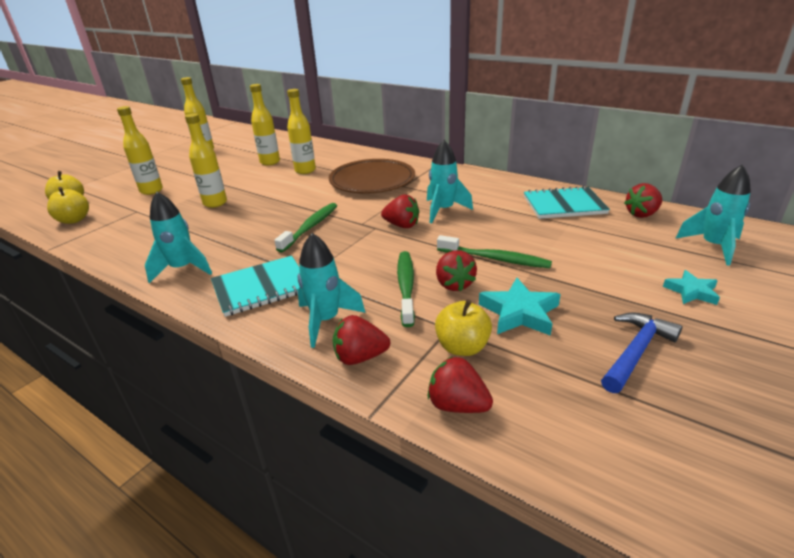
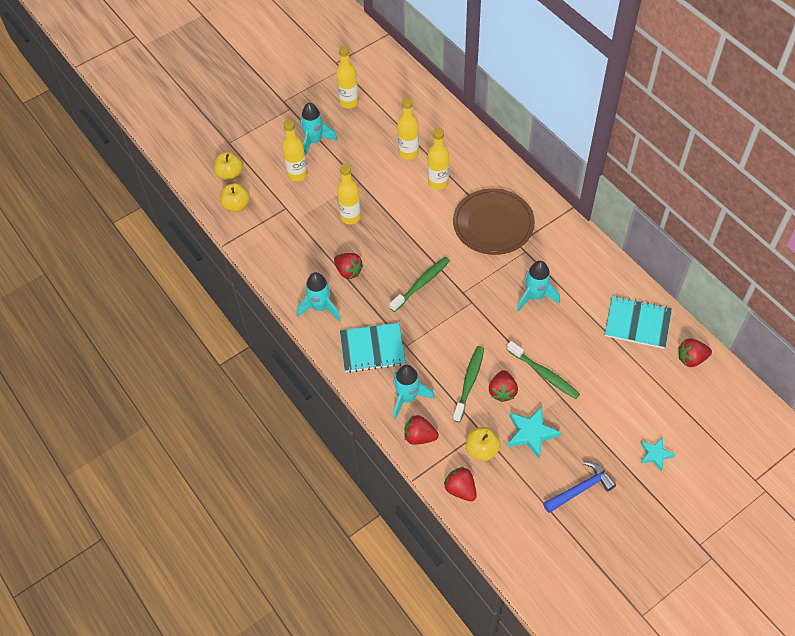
camera: 20 degrees right, 25 degrees up
red strawberry [381,194,419,228] -> red strawberry moved to [334,253,363,279]
turquoise rocket [675,165,751,266] -> turquoise rocket moved to [300,103,338,157]

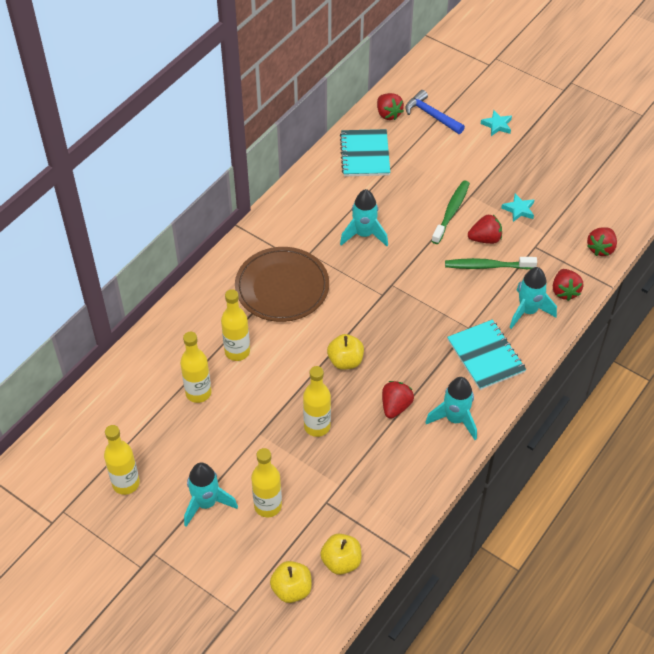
camera: 110 degrees left, 5 degrees down
green toothbrush [390,256,450,312] -> none
yellow apple [466,427,501,461] -> yellow apple moved to [327,334,364,370]
turquoise star [508,407,561,459] -> turquoise star [501,193,534,222], size x0.64
blue hammer [543,461,616,513] -> blue hammer moved to [405,90,465,134]

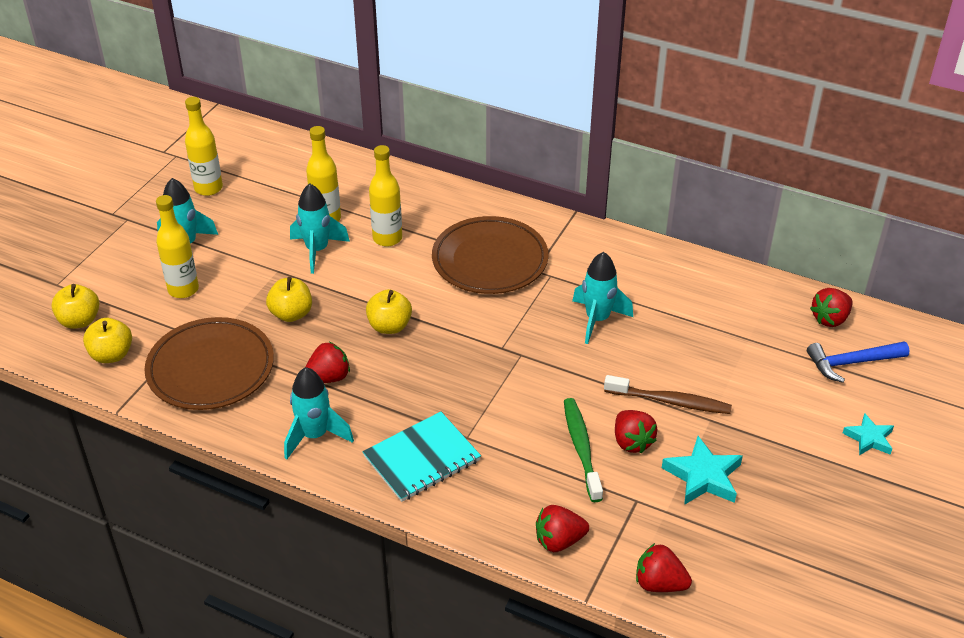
camera: 80 degrees right, 10 degrees down
yellow bottle [303,366,331,437] -> yellow apple [266,277,312,322]
turquoise notebook [340,129,390,176] -> none
red strawberry [382,381,414,419] -> red strawberry turned 45 degrees counterclockwise [306,342,350,383]
blue hammer [405,90,465,134] -> blue hammer turned 135 degrees counterclockwise [807,342,910,383]
green toothbrush [432,180,470,244] -> brown toothbrush [604,375,732,414]
turquoise star [501,193,534,222] -> turquoise star [662,436,743,505], size x1.55
turquoise rocket [510,267,557,329] -> turquoise rocket moved to [290,183,350,274]
none -> brown plate [144,317,274,410]

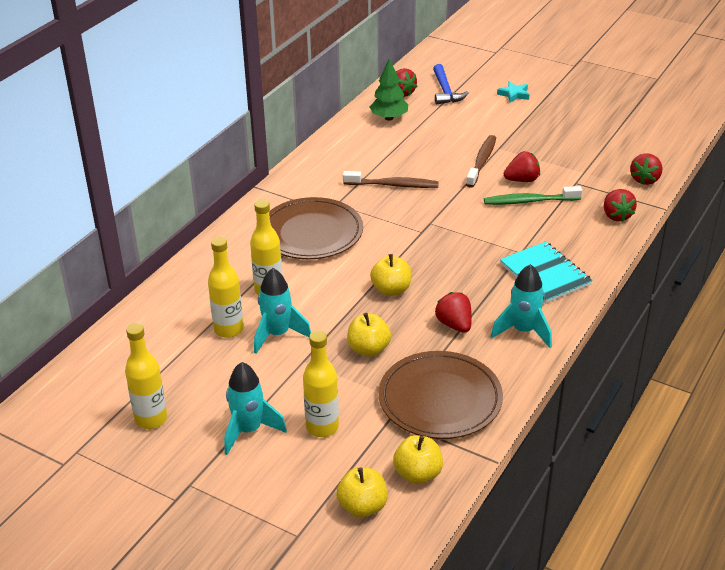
camera: 85 degrees left, 5 degrees down
turquoise rocket [572,252,633,344] -> brown toothbrush [343,171,439,188]
turquoise star [662,436,743,505] -> none
none -> green tree [370,58,408,121]

